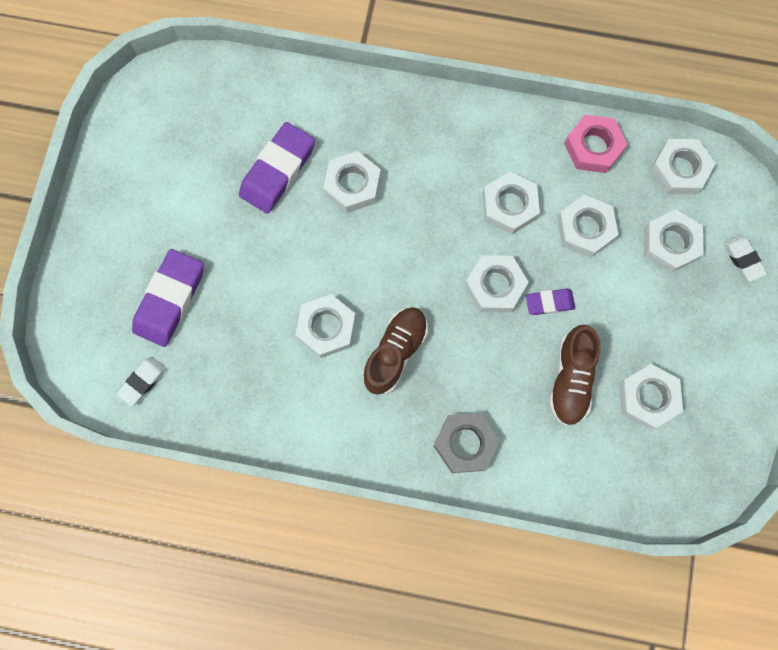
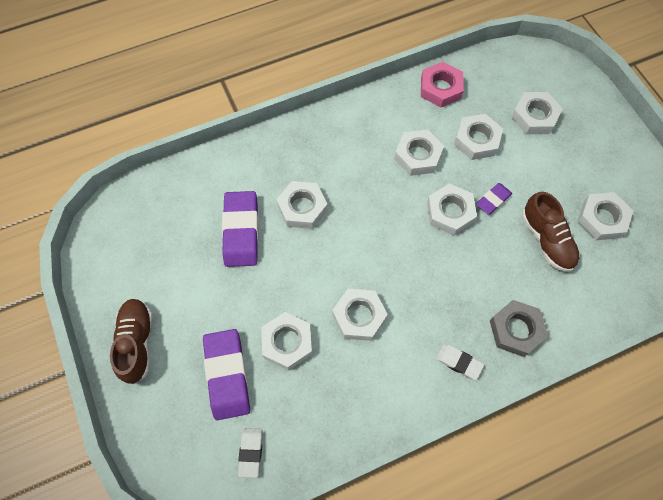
camera: 35 degrees left, 10 degrees down
brown shoe [362,307,428,395] -> brown shoe moved to [110,298,153,384]
white nut [650,139,716,194] -> white nut moved to [261,312,312,370]
white eraser [723,235,767,282] -> white eraser moved to [436,344,484,380]

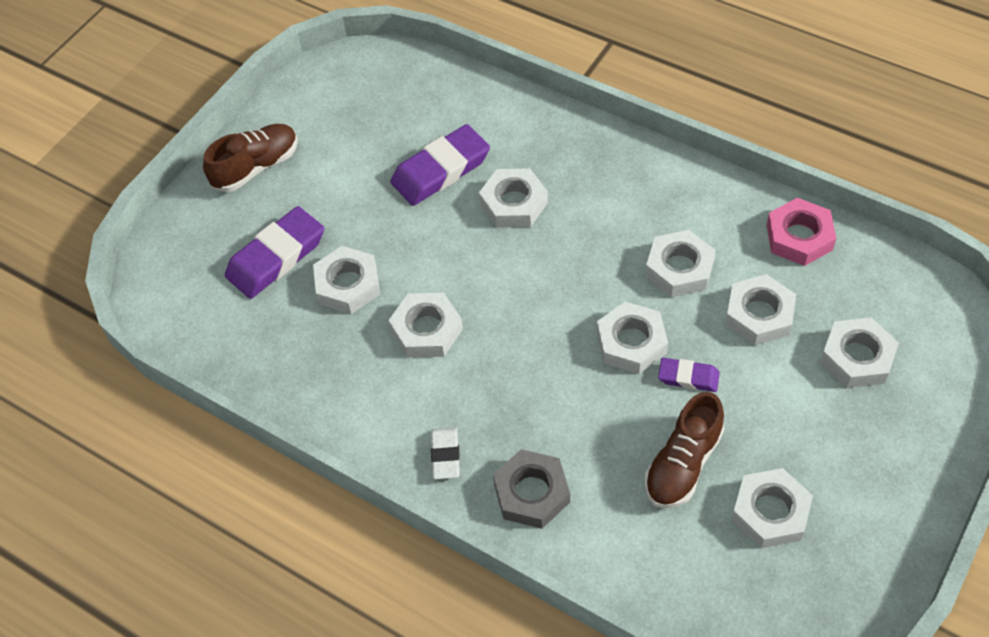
camera: 60 degrees right, 10 degrees down
white eraser [238,428,263,478] -> none

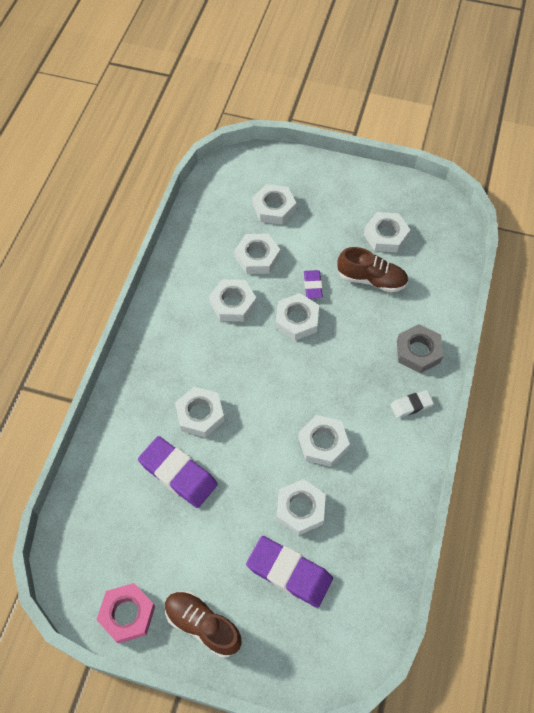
camera: 110 degrees left, 5 degrees up
pink nut [767,198,836,266] -> pink nut moved to [96,583,155,644]

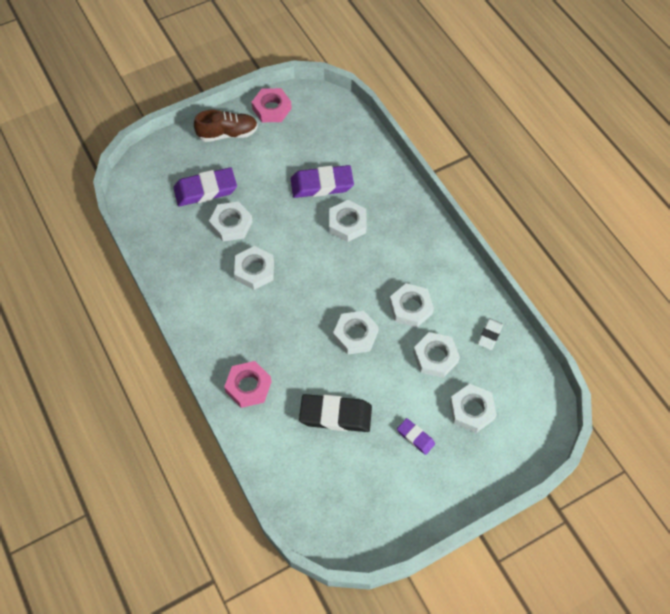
camera: 135 degrees right, 0 degrees up
purple eraser [304,270,323,299] -> purple eraser moved to [397,418,435,455]
brown shoe [338,247,408,293] -> black eraser [299,394,372,432]
white nut [364,212,410,252] -> none
white eraser [391,390,434,418] -> white eraser moved to [478,318,503,350]
grey nut [397,324,443,373] -> pink nut [224,361,272,408]

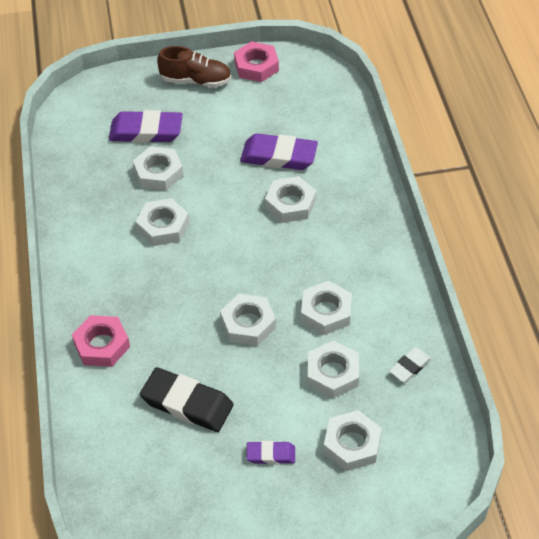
camera: 20 degrees right, 10 degrees down
purple eraser [397,418,435,455] -> purple eraser turned 60 degrees counterclockwise [247,441,295,464]

